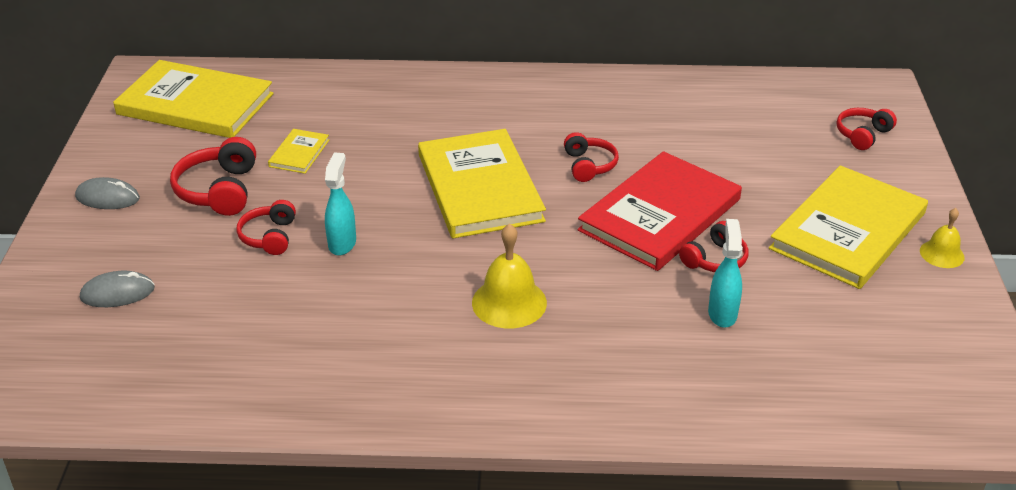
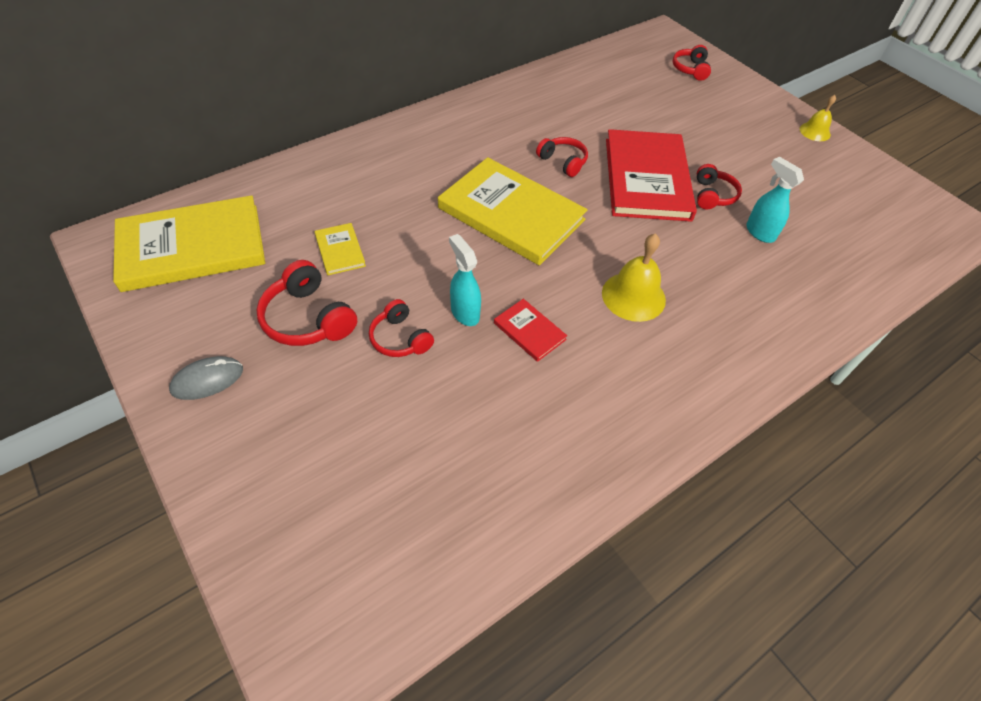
camera: 40 degrees left, 15 degrees up
grey mouse [80,271,155,307] -> none
yellow book [769,166,928,289] -> none
none -> red book [494,299,567,362]

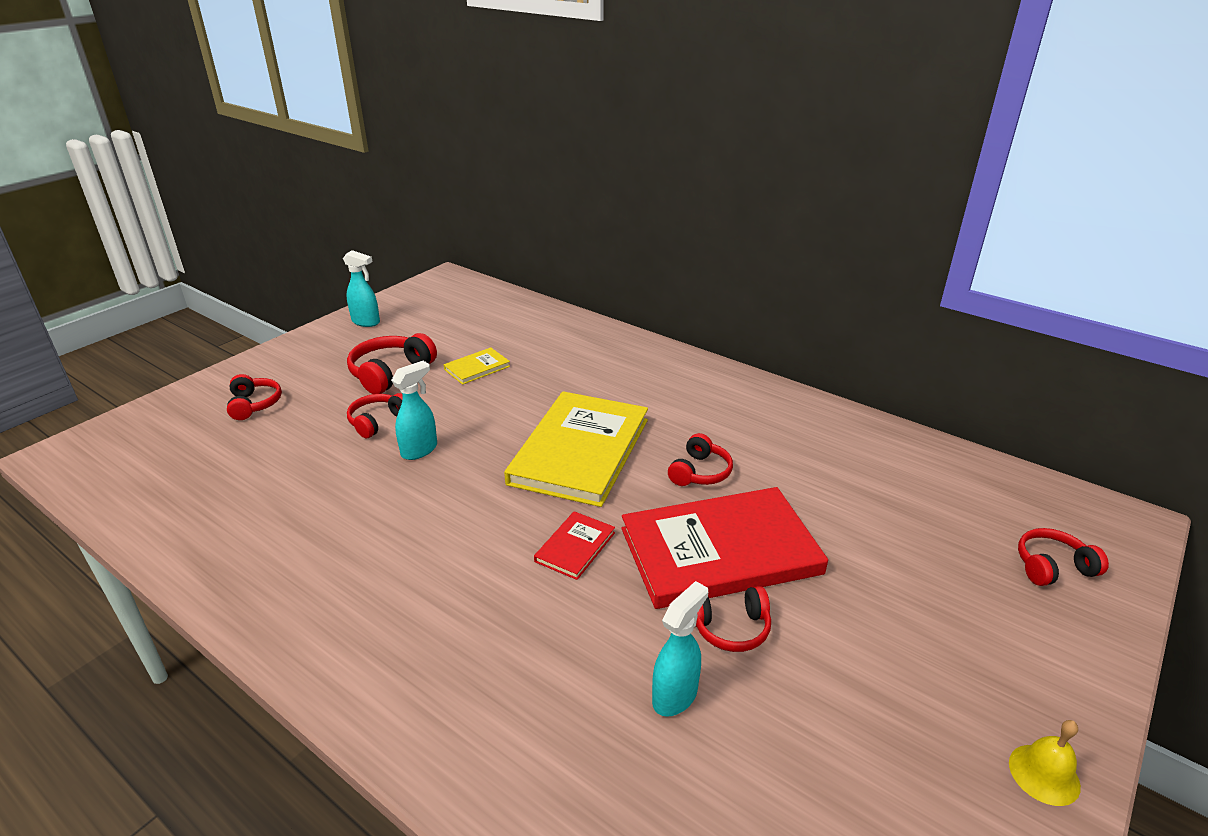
camera: 75 degrees right, 20 degrees down
yellow book [113,195,265,292] -> none
grey mouse [169,356,243,400] -> none
red book [494,299,567,362] -> red book moved to [534,511,615,580]
yellow bell [602,233,666,322] -> none
none -> red headphones [227,374,282,420]
none -> turquoise spray bottle [343,250,380,327]

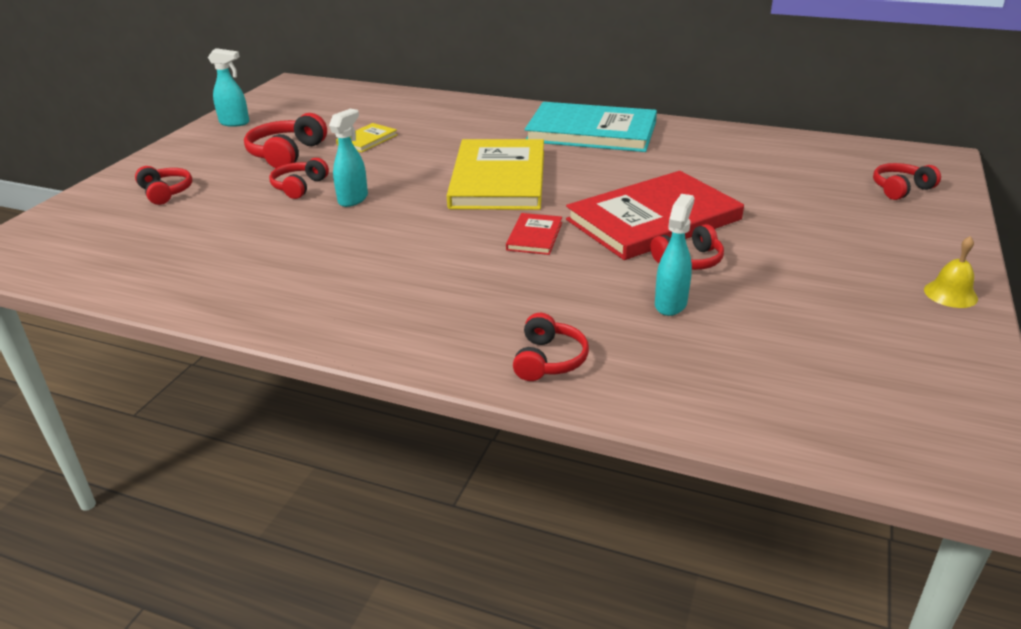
camera: 15 degrees left, 0 degrees up
red headphones [668,433,733,486] -> red headphones moved to [513,313,589,381]
none -> turquoise book [524,102,657,152]

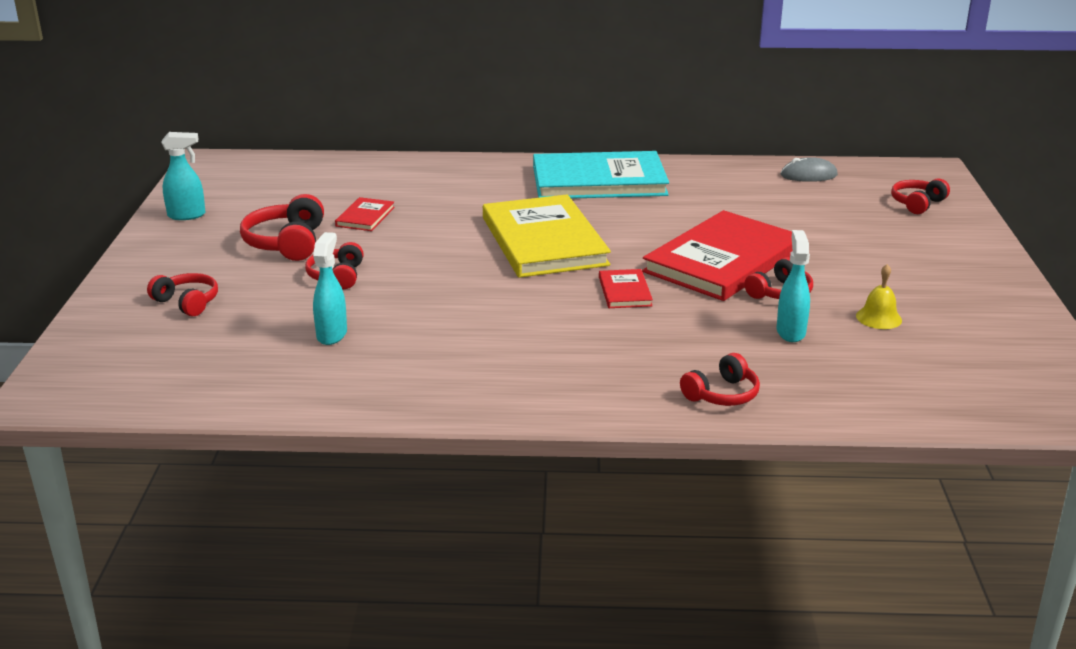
camera: 20 degrees left, 5 degrees down
turquoise spray bottle [329,109,368,207] -> turquoise spray bottle moved to [313,232,347,345]
yellow book [336,123,398,152] -> red book [335,197,395,231]
red headphones [513,313,589,381] -> red headphones turned 60 degrees clockwise [680,353,760,406]
yellow bell [924,236,978,308] -> yellow bell moved to [856,264,902,329]
none -> grey mouse [781,157,838,182]

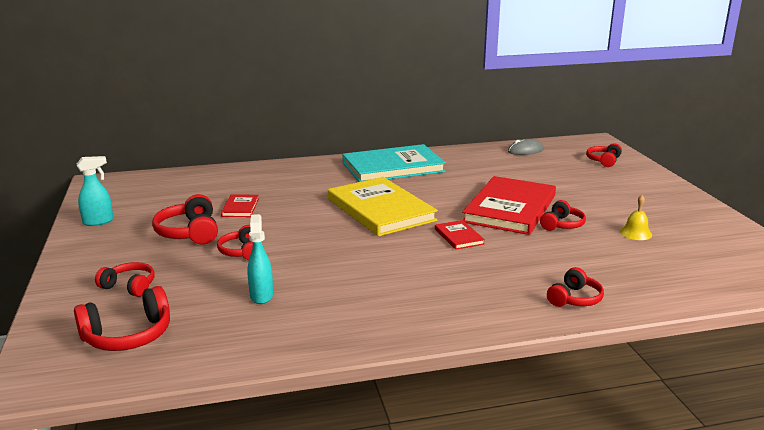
camera: 15 degrees left, 5 degrees down
turquoise spray bottle [777,230,810,342] -> none
none -> red headphones [74,286,170,351]

